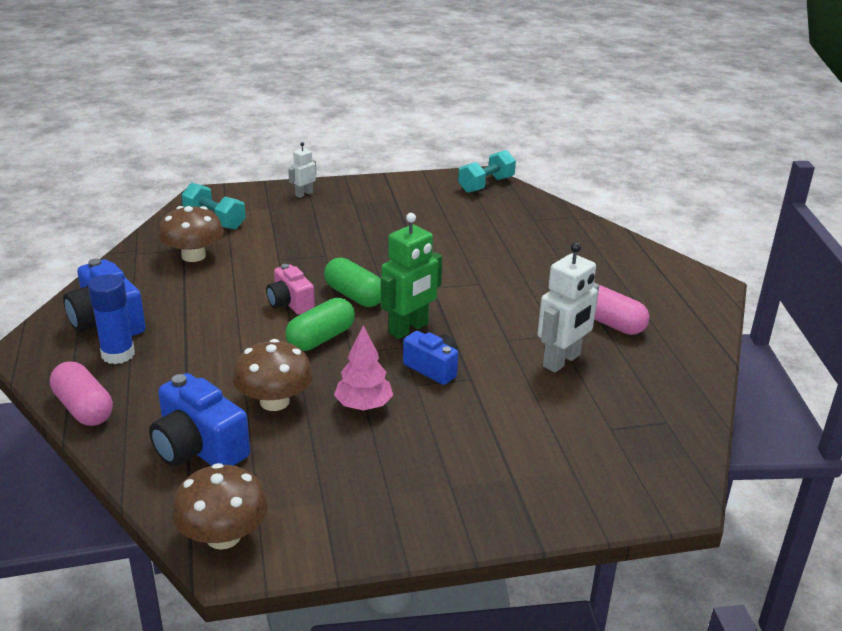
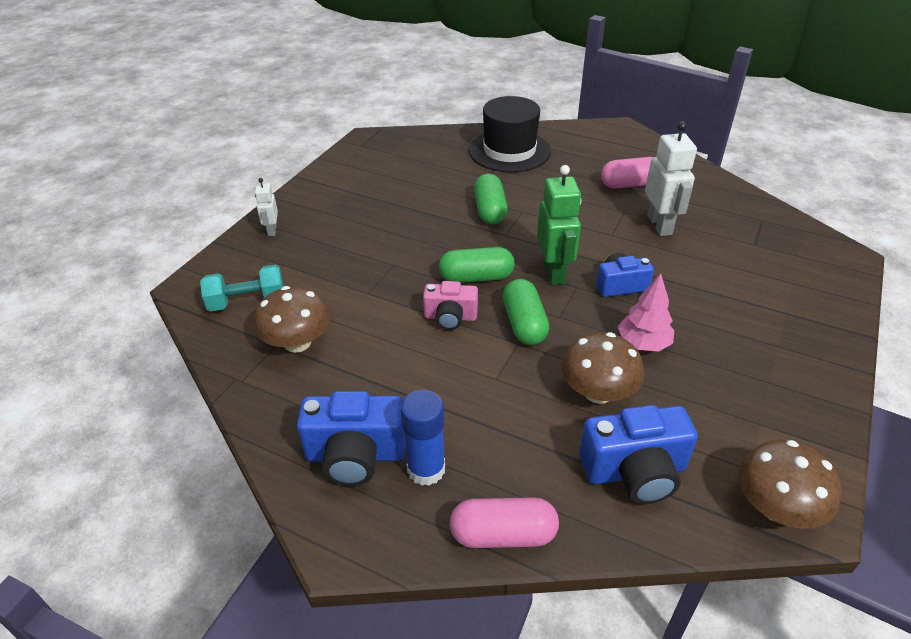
camera: 50 degrees left, 10 degrees up
turquoise dumbbell [458,150,516,193] -> none
none -> black hat [469,96,551,172]
none -> green capsule [474,174,508,224]

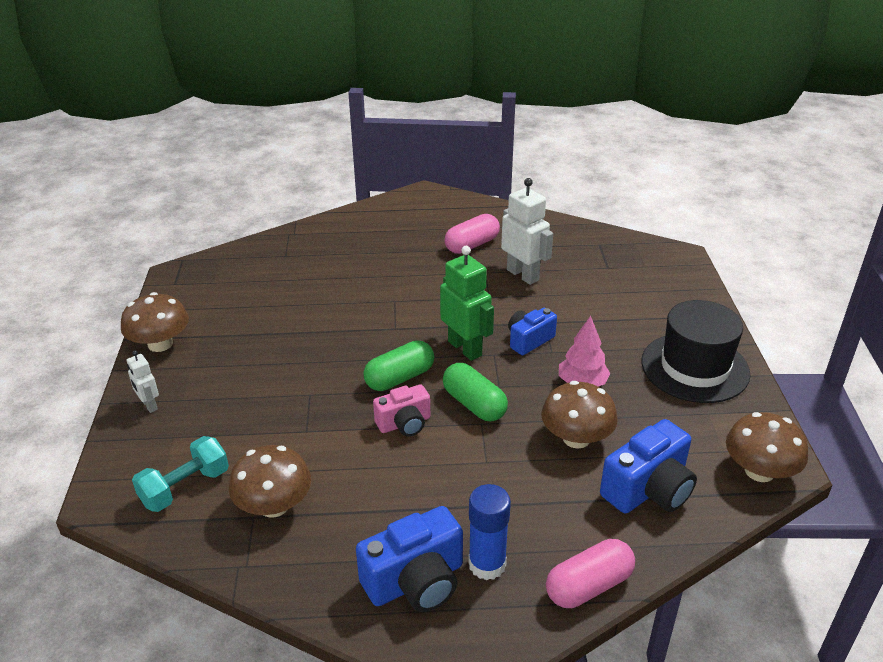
camera: 30 degrees left, 5 degrees down
black hat [469,96,551,172] -> black hat moved to [641,300,750,403]
green capsule [474,174,508,224] -> none
none -> brown mushroom [121,292,189,352]

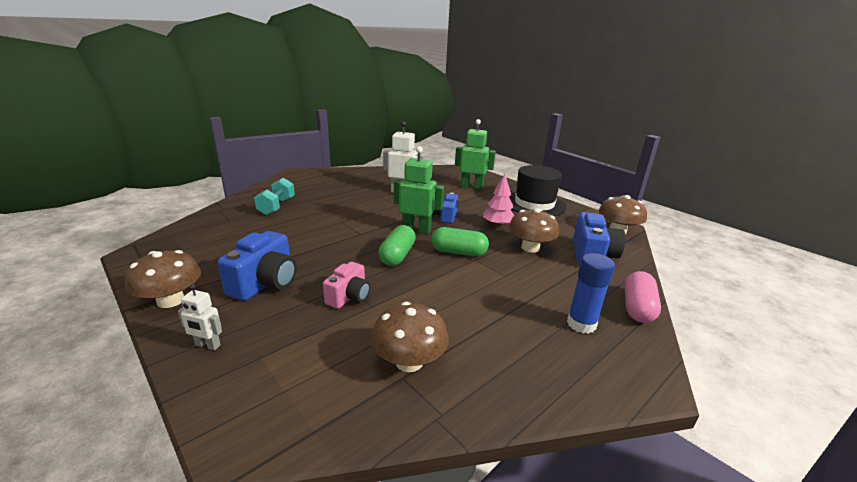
camera: 40 degrees left, 10 degrees down
turquoise dumbbell [132,436,229,512] -> turquoise dumbbell moved to [254,178,295,215]
blue camera [356,506,463,612] -> blue camera moved to [217,231,297,301]
pink camera [373,384,430,436] -> pink camera moved to [323,262,370,309]
pink capsule [445,214,500,254] -> none
none -> green robot [455,119,496,190]

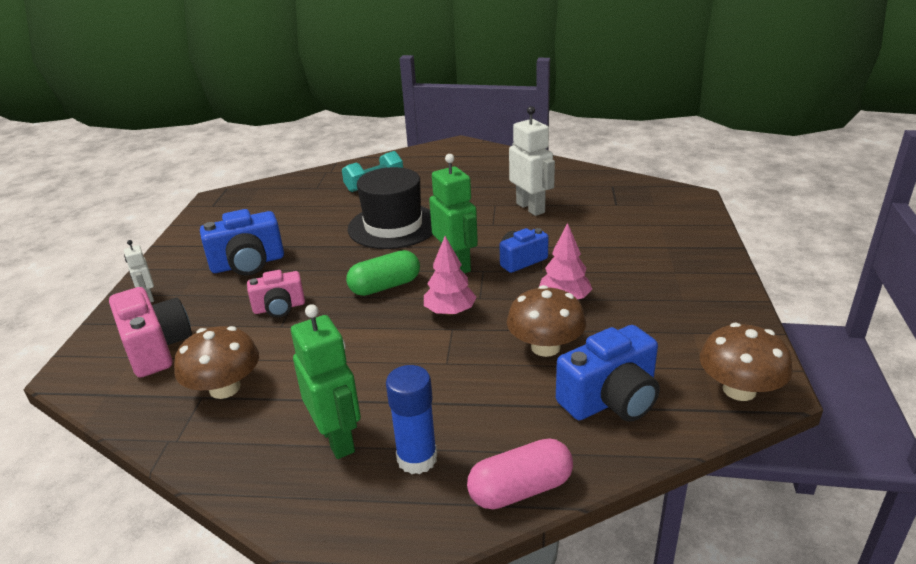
camera: 50 degrees right, 5 degrees up
brown mushroom [125,250,201,308] -> none
green capsule [431,227,489,256] -> pink tree [424,236,476,316]
green robot [455,119,496,190] -> green robot moved to [291,304,361,459]
black hat [509,165,567,216] -> black hat moved to [348,167,433,249]
none -> pink camera [109,287,192,378]

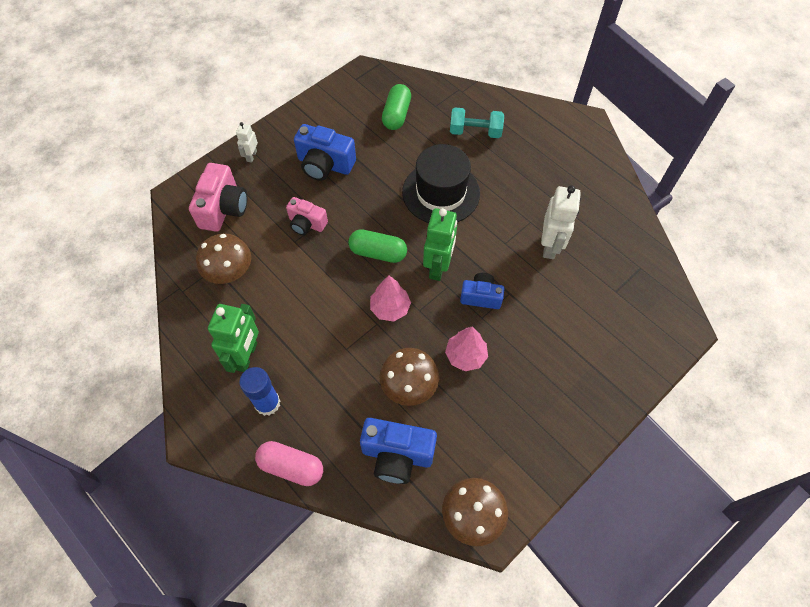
camera: 40 degrees right, 30 degrees up
none -> green capsule [382,84,411,130]

